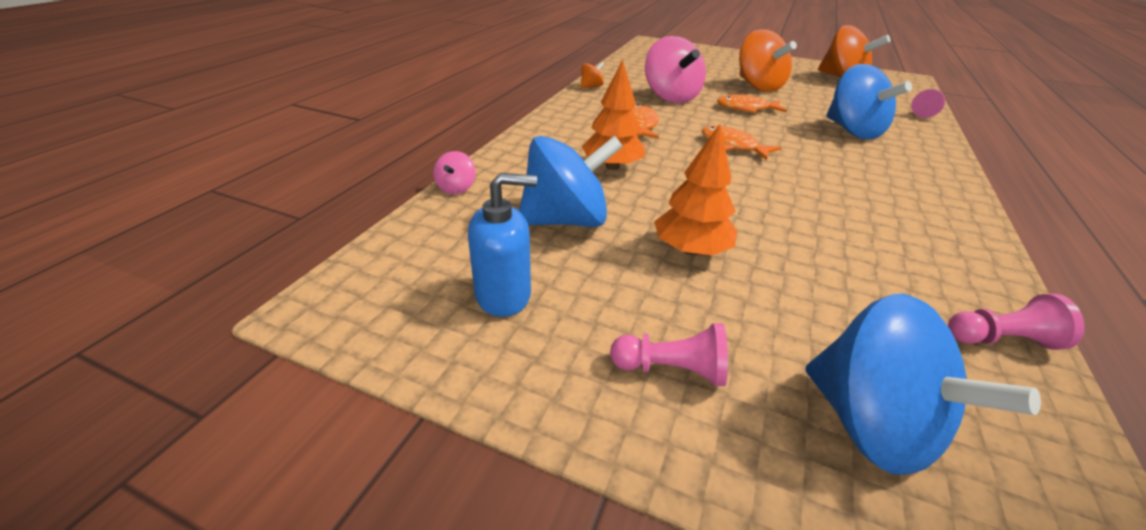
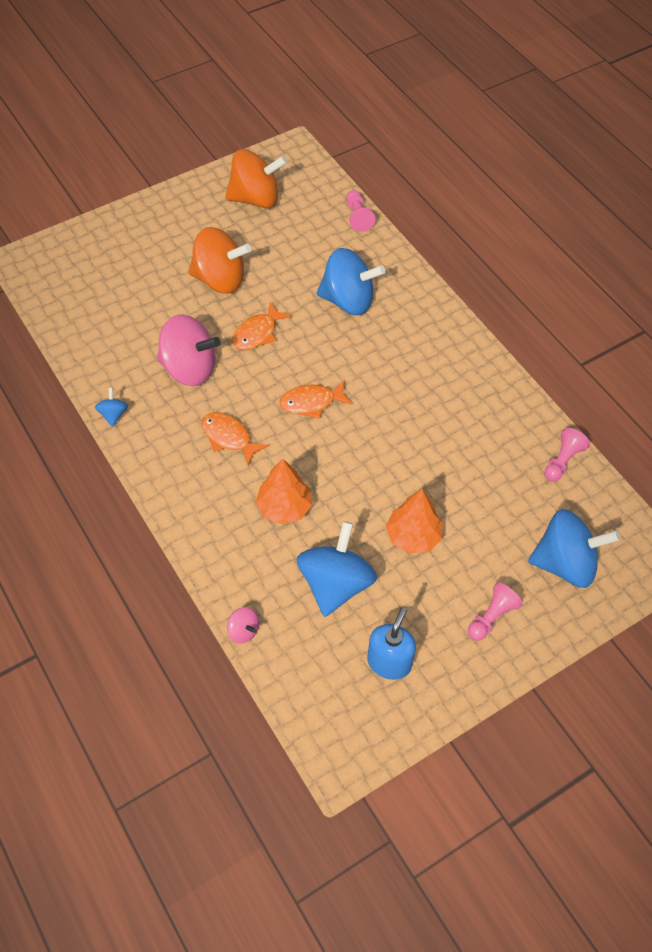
camera: 55 degrees left, 20 degrees up
orange spinning top [581,62,604,88] -> blue spinning top [95,388,128,427]

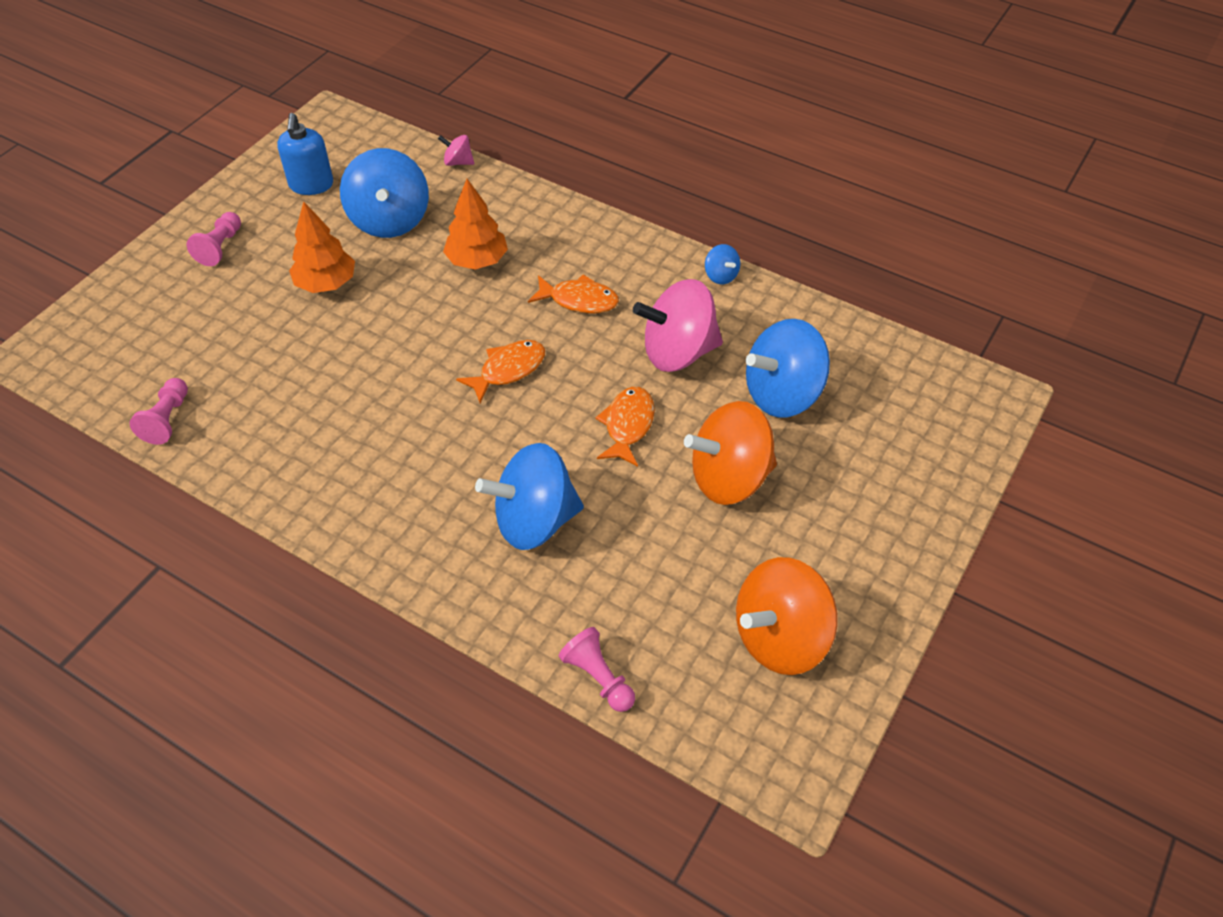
camera: 155 degrees right, 5 degrees down
blue spinning top [528,509,620,588] -> blue spinning top moved to [746,319,830,418]

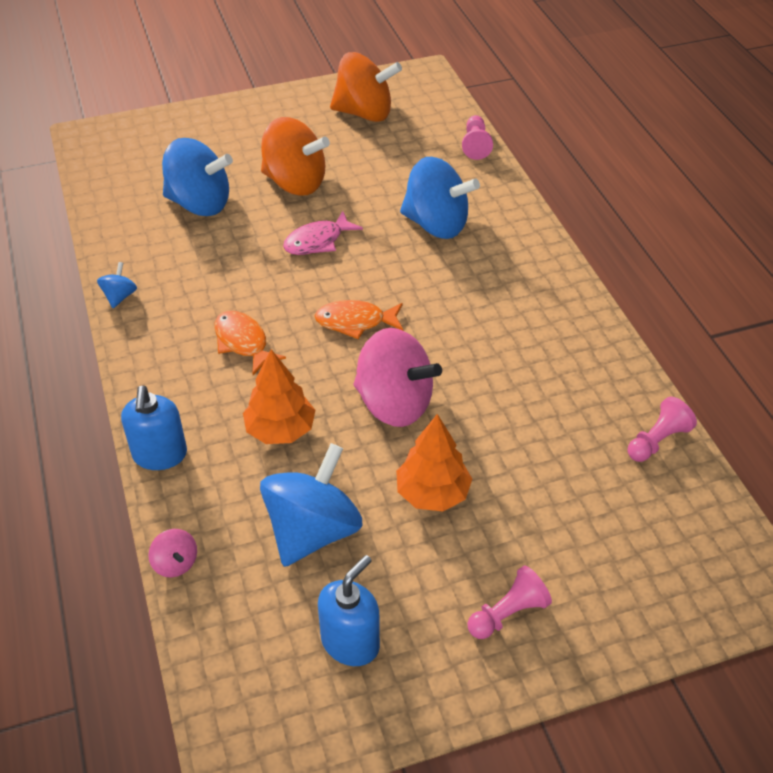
camera: 140 degrees left, 5 degrees down
orange fish [595,387,655,467] -> pink fish [283,211,363,255]
pink spinning top [633,279,723,372] -> pink spinning top moved to [354,328,442,427]
none -> blue soap dispenser [121,386,187,470]

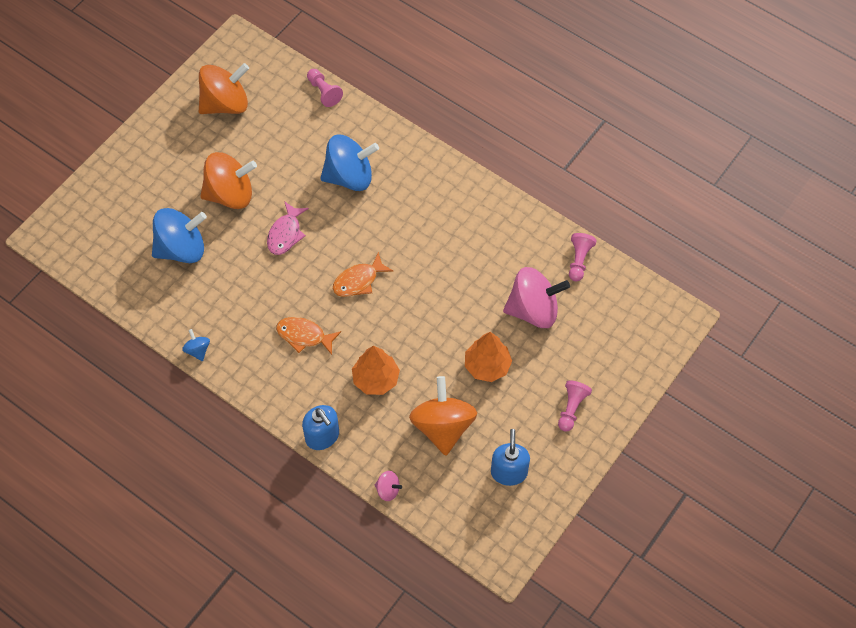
camera: 35 degrees left, 15 degrees up
blue spinning top [260,443,362,567] -> orange spinning top [409,376,477,456]
pink spinning top [354,328,442,427] -> pink spinning top moved to [503,267,570,328]

